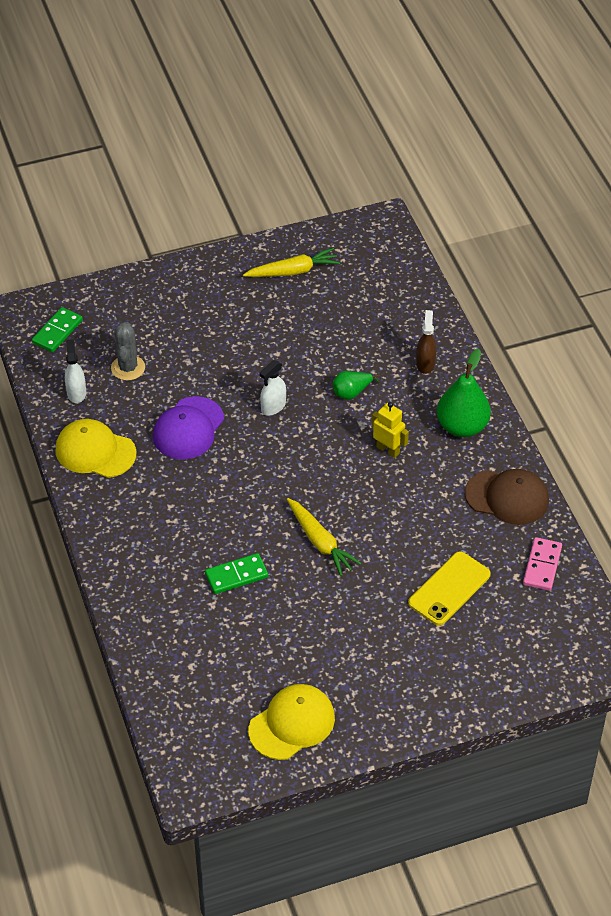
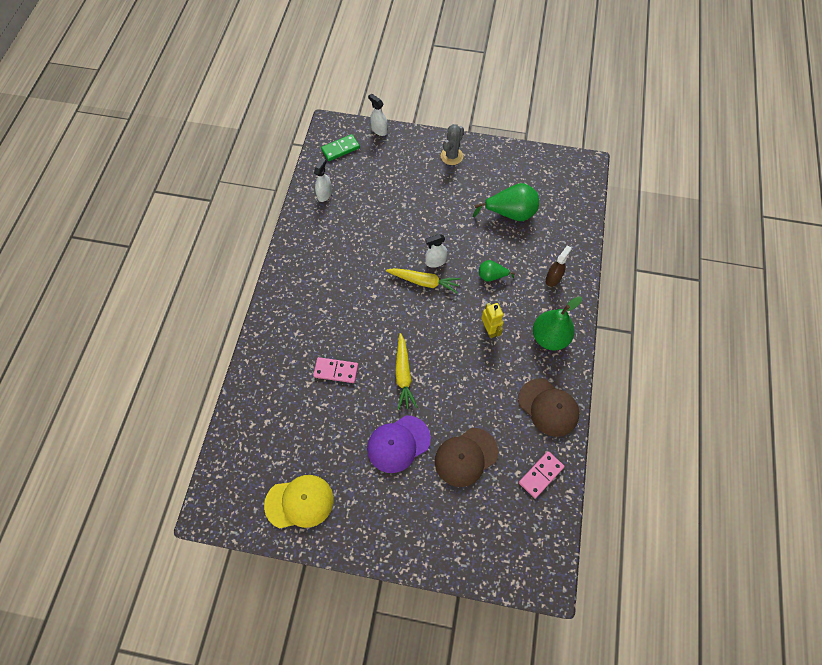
camera: 30 degrees right, 15 degrees up
yellow cap [55,419,136,478] -> none
grey cactus [111,322,145,381] -> grey cactus moved to [441,124,464,165]
purple cap [153,396,224,460] -> purple cap moved to [367,415,431,473]
green domino [205,553,268,594] -> pink domino [313,357,358,383]
yellow carrot [243,248,340,277] -> yellow carrot moved to [386,268,461,293]
yellow phone [408,551,491,626] -> brown cap [435,428,498,487]
none -> white spray bottle [368,94,388,136]
none -> green pear [473,183,539,221]

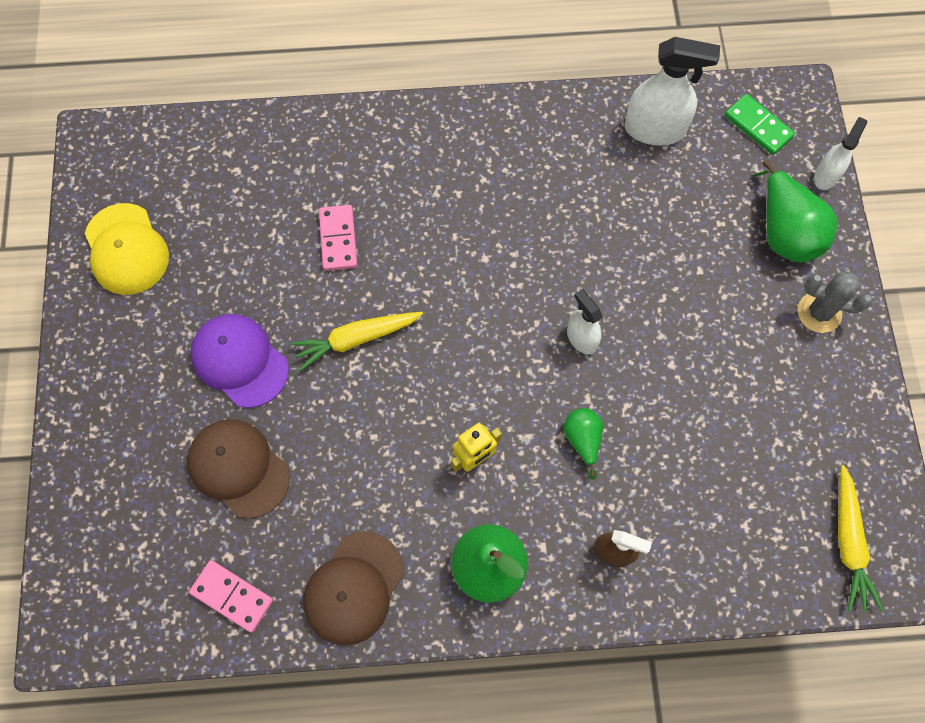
camera: 75 degrees right, 5 degrees up
white spray bottle [314,158,332,202] -> white spray bottle [624,37,720,145], size x1.72
yellow carrot [386,268,461,293] -> yellow carrot moved to [838,465,883,612]
green pear [473,183,539,221] -> green pear moved to [752,160,837,263]

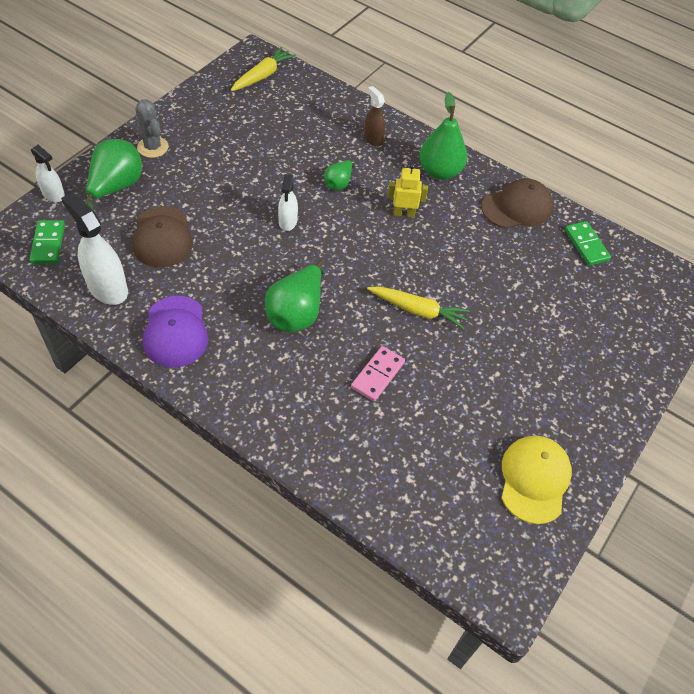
camera: 145 degrees left, 15 degrees down
brown cap [187,419,290,519] -> brown cap moved to [132,206,193,267]
pink domino [189,560,273,633] -> green domino [565,221,611,266]
purple cap [190,314,289,408] -> purple cap moved to [143,296,208,368]
white spray bottle [814,117,867,190] -> white spray bottle turned 120 degrees counterclockwise [31,145,65,202]
none -> green pear [265,259,324,332]

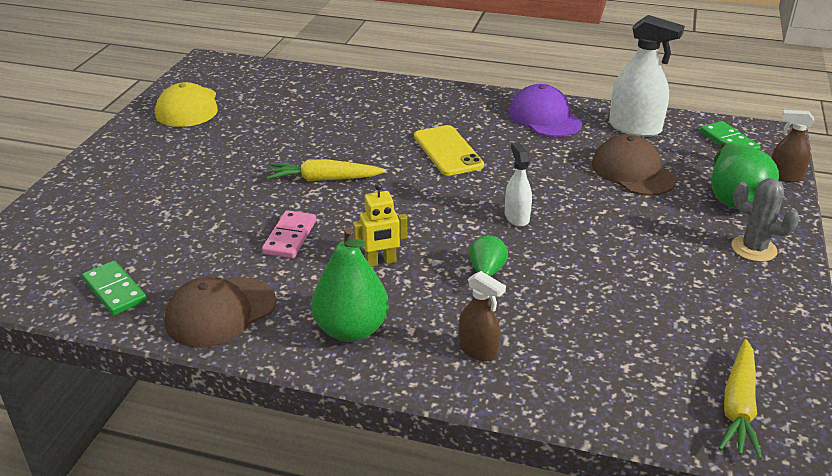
camera: 165 degrees right, 20 degrees down
white spray bottle [31,145,65,202] -> brown spray bottle [771,110,814,183]
green pear [265,259,324,332] -> yellow phone [414,125,484,176]
pink domino [351,346,405,402] -> pink domino moved to [262,210,316,258]

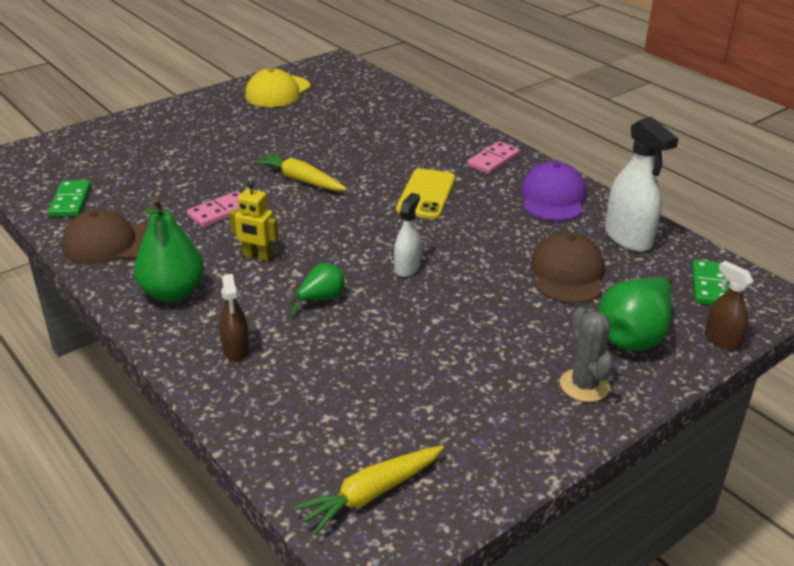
camera: 35 degrees right, 0 degrees up
none -> pink domino [467,141,520,174]

